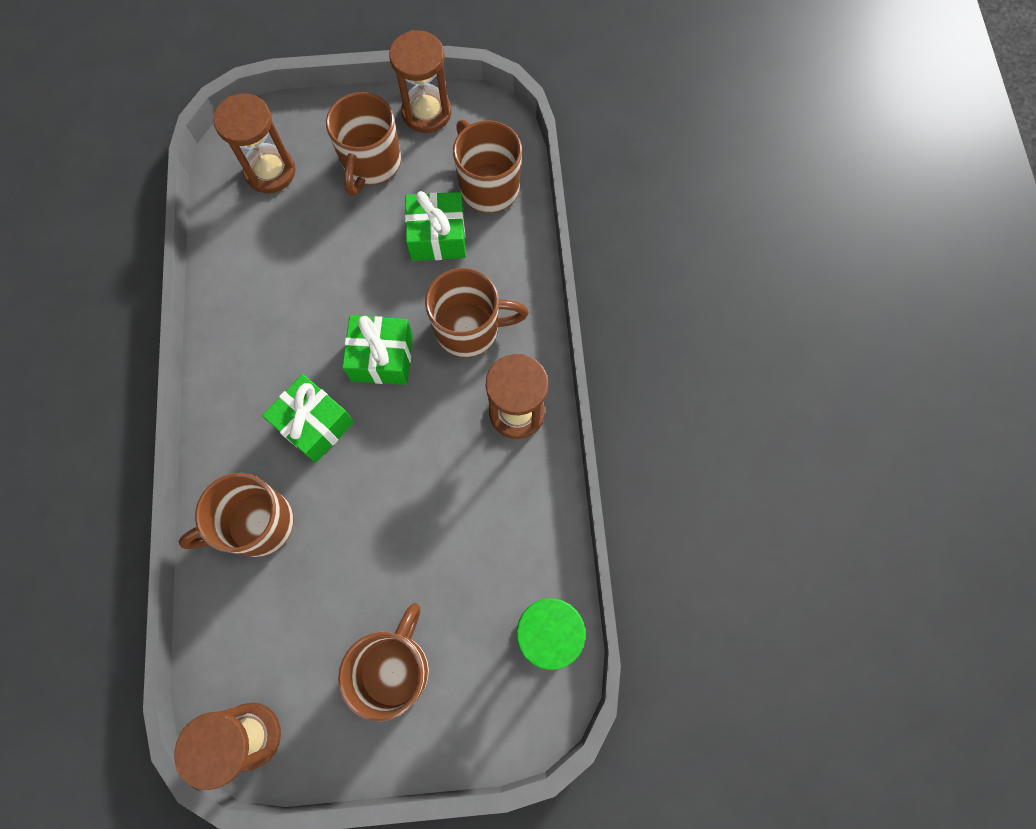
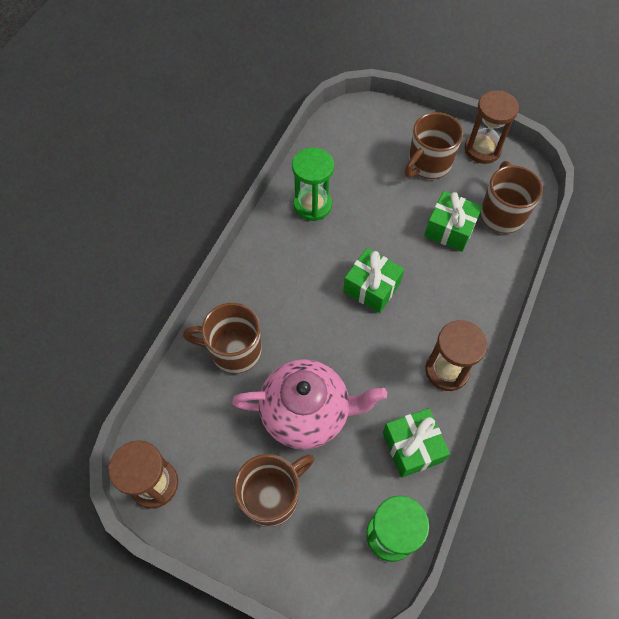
camera: 30 degrees right, 10 degrees down
brown hourglass [213,93,296,193] -> none
green gift [262,374,354,463] -> green gift moved to [383,408,450,478]
brown mug [425,268,529,358] -> none
none -> pink teapot [232,359,387,450]
none -> green hourglass [292,148,334,221]

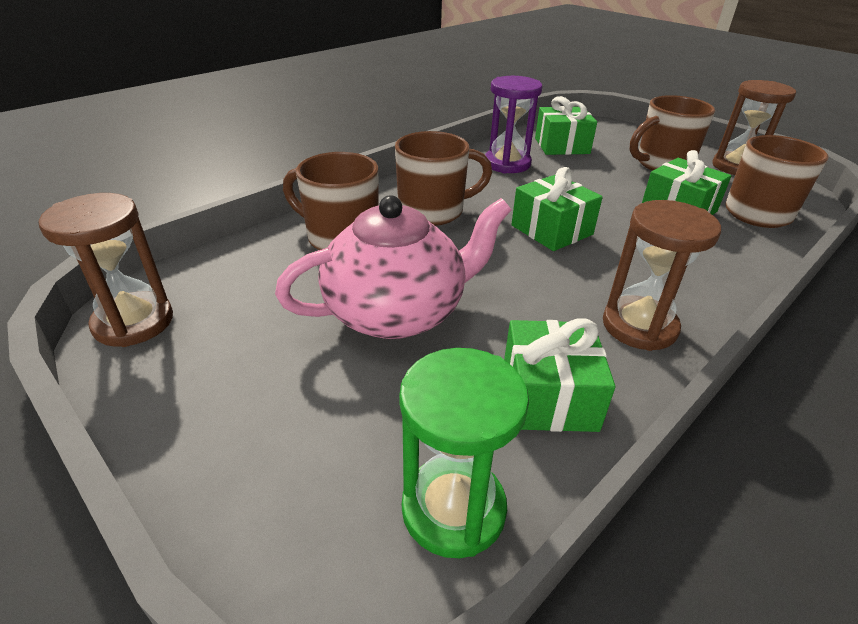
camera: 20 degrees right, 25 degrees down
pink teapot [232,359,387,450] -> pink teapot turned 45 degrees counterclockwise [275,195,511,339]
brown mug [234,454,314,527] -> brown mug moved to [395,131,492,226]
green hourglass [292,148,334,221] -> purple hourglass [485,76,542,173]
none -> green gift [535,96,597,155]

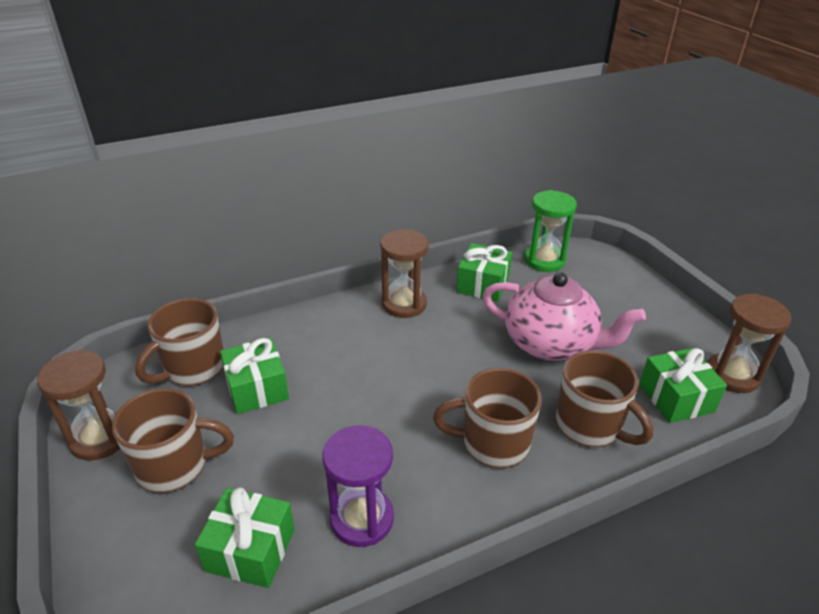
camera: 160 degrees left, 0 degrees up
pink teapot [275,195,511,339] -> pink teapot turned 150 degrees counterclockwise [483,272,646,361]
green gift [511,167,603,251] -> green gift moved to [639,348,727,423]

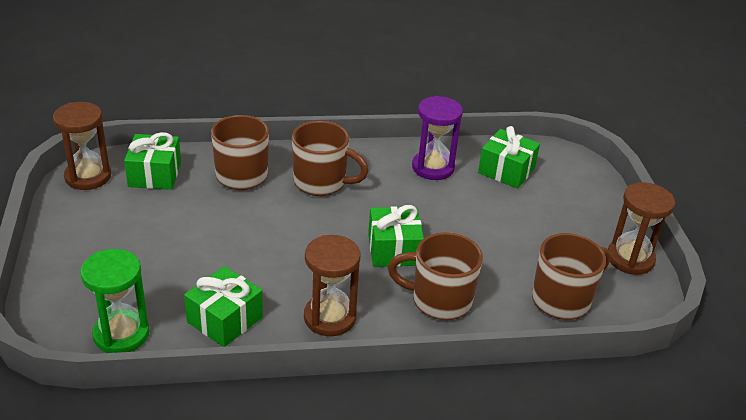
camera: 165 degrees left, 0 degrees up
brown mug [112,388,234,493] -> brown mug moved to [388,232,483,320]
green gift [220,338,289,414] -> green gift moved to [368,205,424,267]
pink teapot [483,272,646,361] -> none

